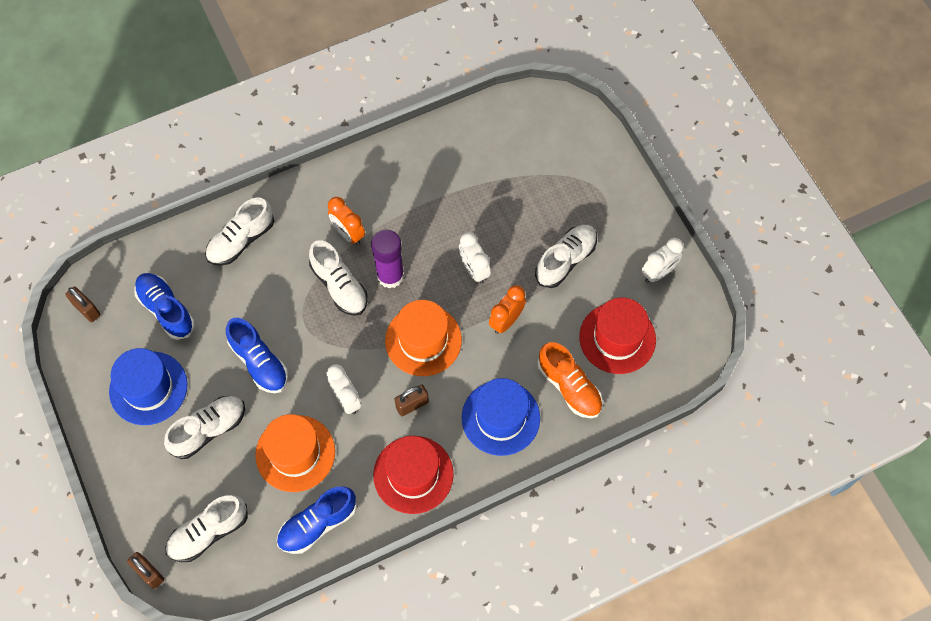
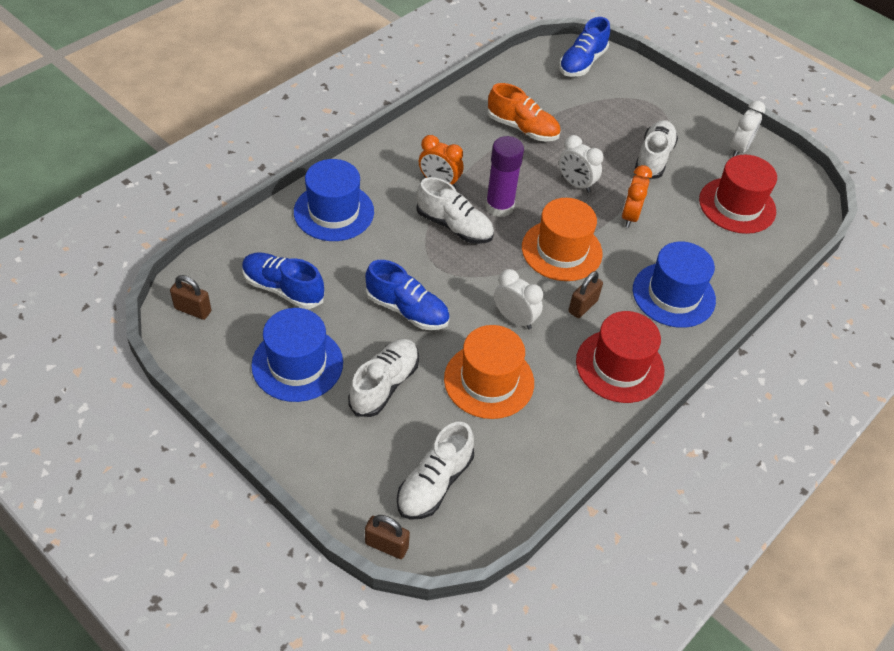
camera: 25 degrees left, 15 degrees down
white shoe [205,197,274,265] -> blue hat [294,159,374,241]
blue shoe [277,486,357,554] -> blue shoe moved to [559,17,610,77]
orange shoe [537,342,603,418] -> orange shoe moved to [488,83,560,141]

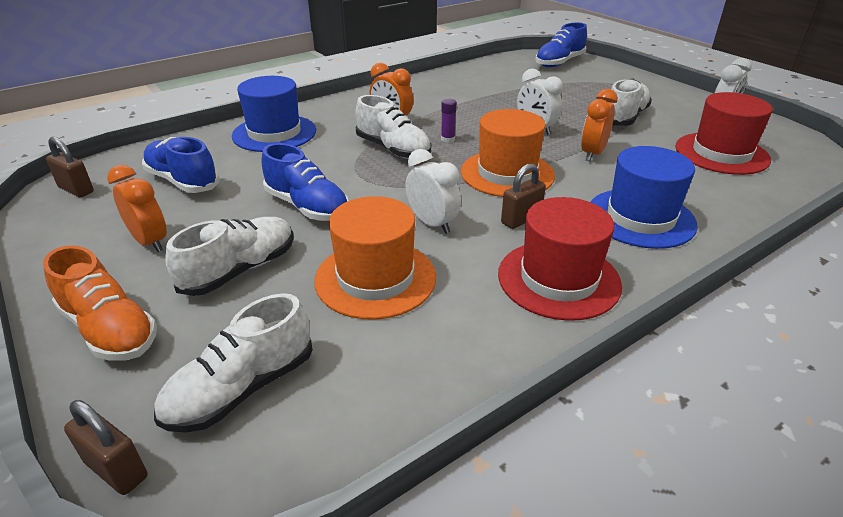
camera: 15 degrees right, 15 degrees down
blue hat [251,308,343,402] -> orange clock [107,165,167,252]
purple glue stick [485,136,524,217] -> purple glue stick [441,99,457,143], size x0.46
orange shoe [488,83,560,141] -> orange shoe moved to [43,245,157,361]

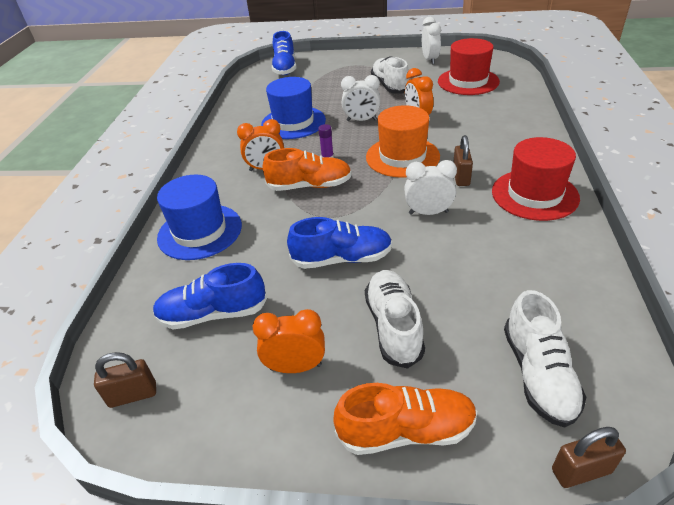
camera: 45 degrees left, 5 degrees up
orange hat [314,196,436,320] -> none
white shoe [355,95,431,159] -> orange shoe [263,148,352,191]
blue hat [591,146,697,249] -> blue hat moved to [261,77,326,139]

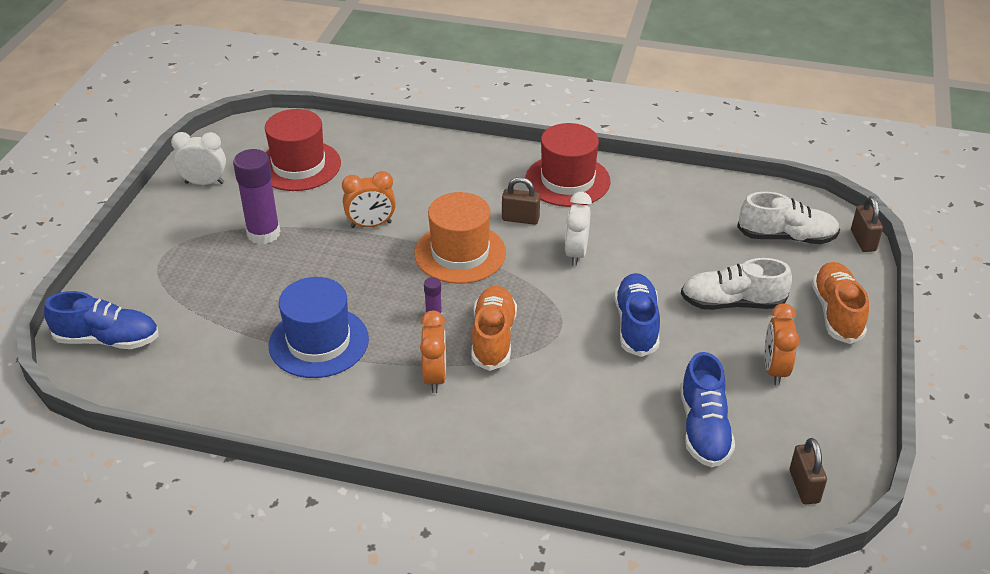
camera: 85 degrees left, 0 degrees up
blue hat [157,175,242,260] -> none
white clock [341,75,380,121] -> none
white shoe [371,56,409,93] -> purple glue stick [233,149,281,244]

